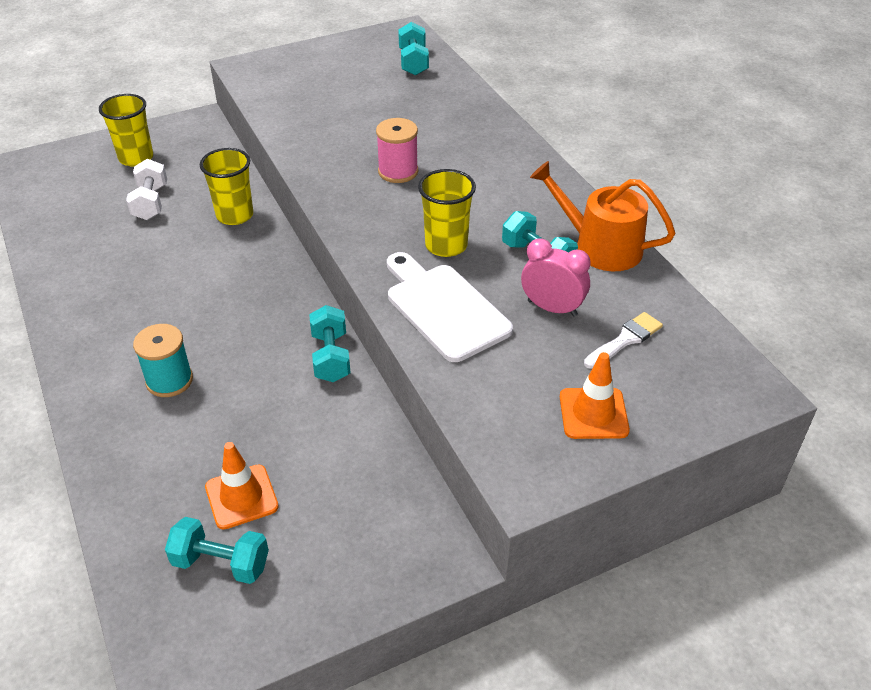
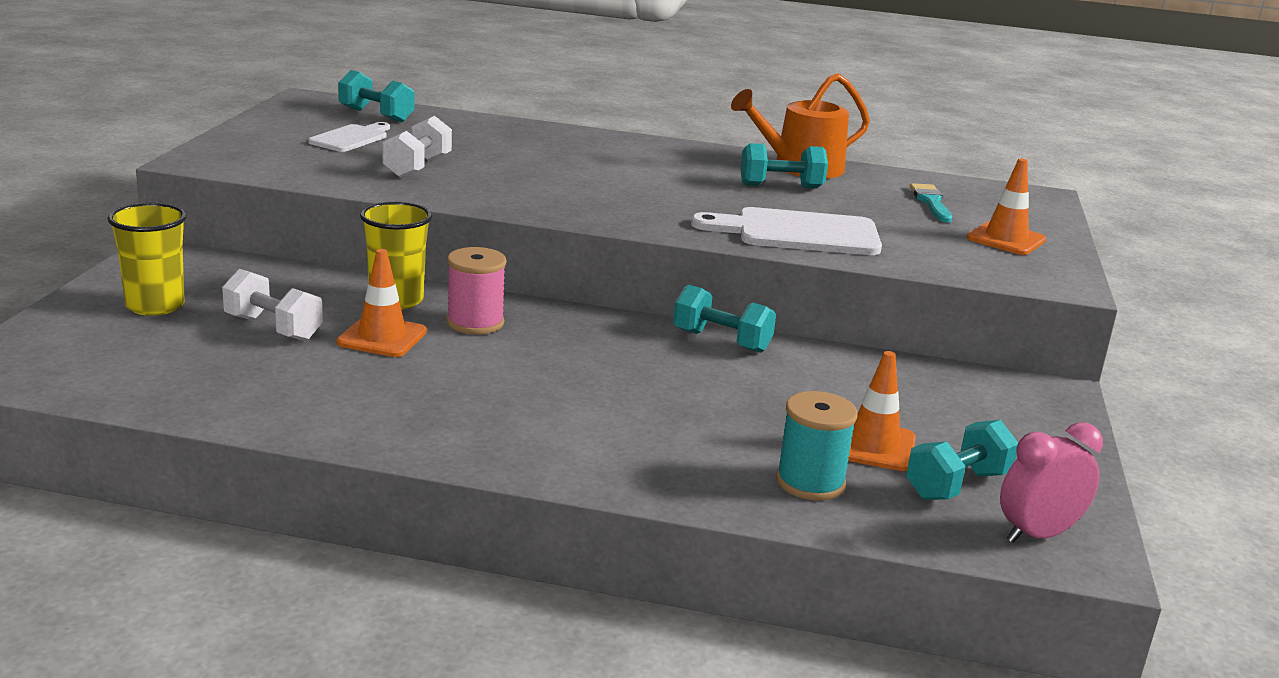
camera: 55 degrees left, 20 degrees down
turquoise spool [133,324,193,397] -> turquoise spool moved to [776,391,858,500]
pink spool [376,118,418,183] -> pink spool moved to [446,247,507,334]
yellow cup [418,169,476,257] -> none
pink clock [521,238,591,317] -> pink clock moved to [1000,422,1103,543]
white brush [584,312,663,369] -> turquoise brush [910,183,952,223]
none -> white cutting board [308,122,390,152]
none -> orange traffic cone [337,249,427,357]
none -> white dumbbell [382,116,452,178]

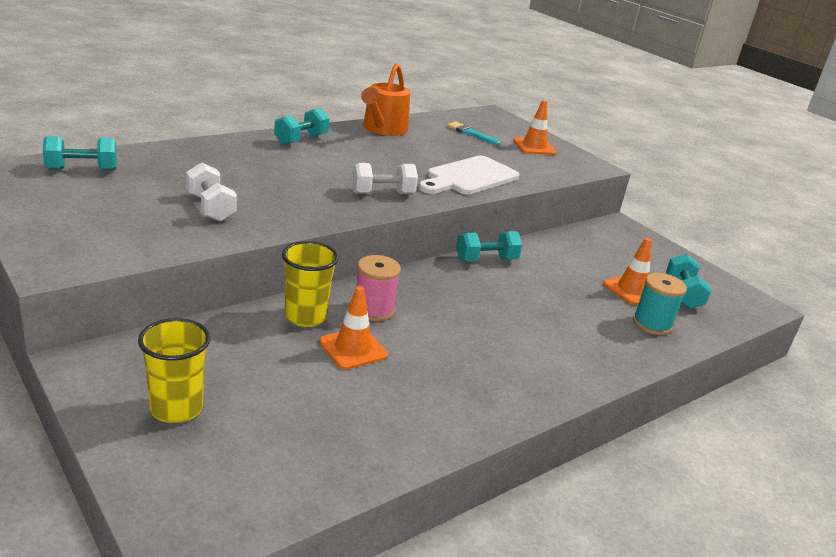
camera: 50 degrees left, 5 degrees up
white dumbbell [222,269,323,341] -> white dumbbell moved to [351,163,418,194]
white cutting board [308,122,390,152] -> none
turquoise dumbbell [740,143,828,189] -> turquoise dumbbell moved to [274,108,330,145]
pink clock [1000,422,1103,543] -> none

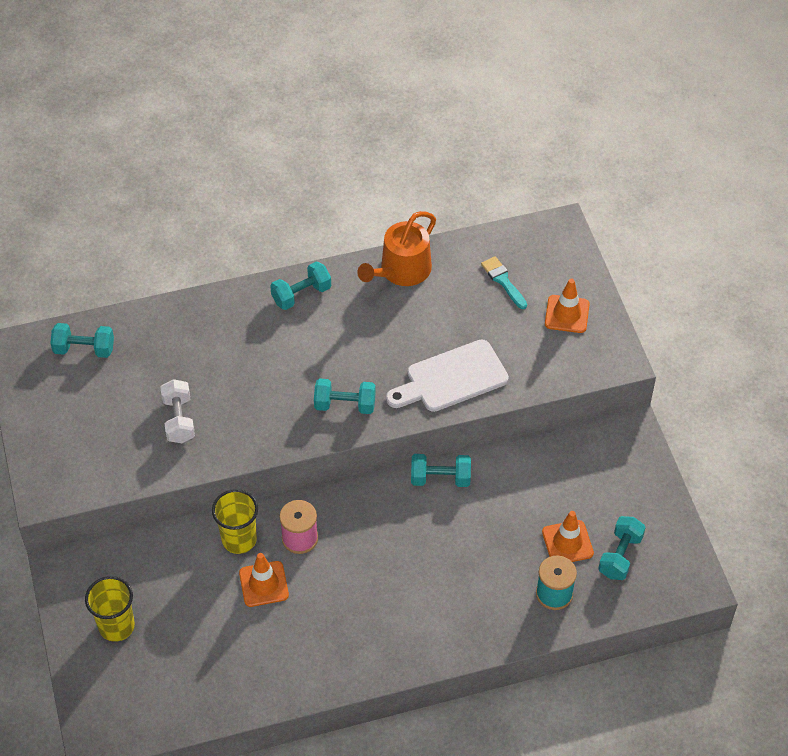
camera: 25 degrees right, 25 degrees up
white dumbbell [351,163,418,194] -> turquoise dumbbell [314,378,376,414]

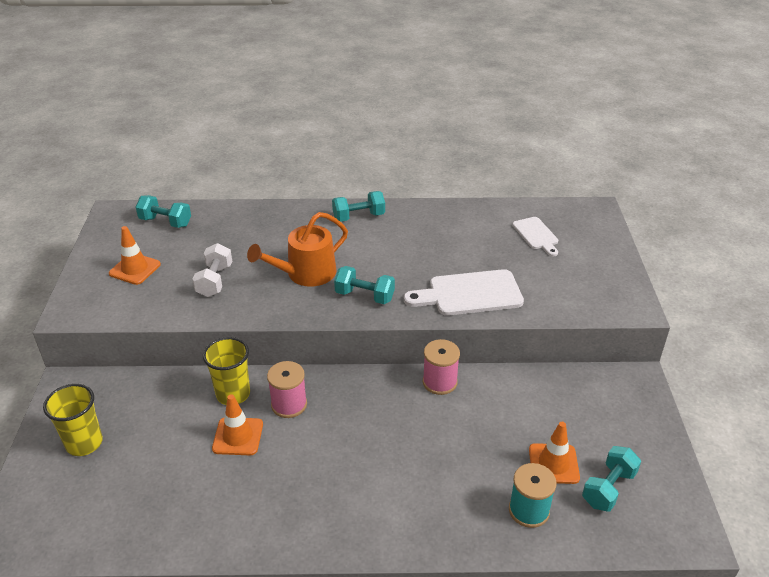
camera: 15 degrees right, 15 degrees down
orange watering can [357,211,436,286] -> orange watering can moved to [247,212,348,287]
turquoise dumbbell [411,454,471,487] -> pink spool [423,339,460,395]
turquoise brush [481,256,527,309] -> white cutting board [512,217,558,256]
orange traffic cone [545,279,590,333] -> orange traffic cone moved to [109,226,161,285]

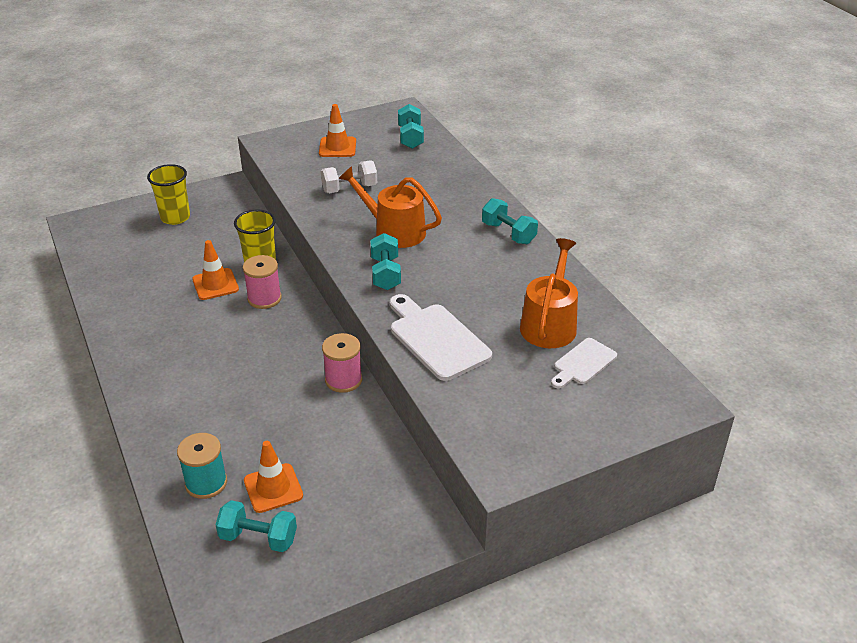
camera: 65 degrees right, 0 degrees up
none -> orange watering can [520,238,578,348]

